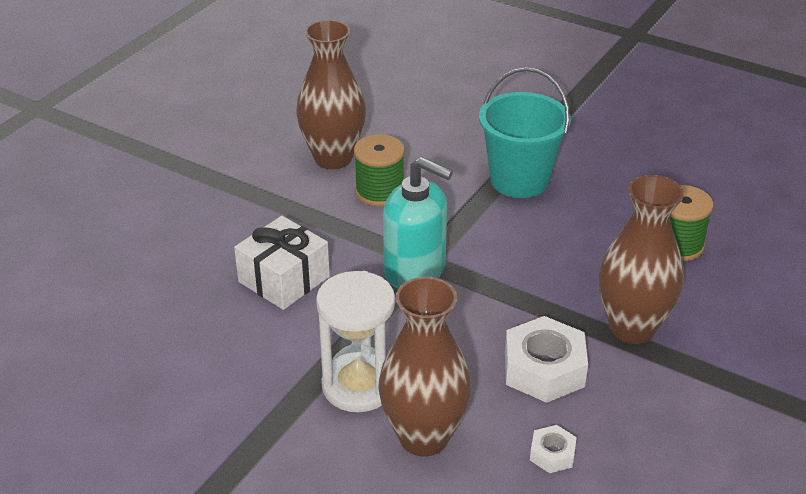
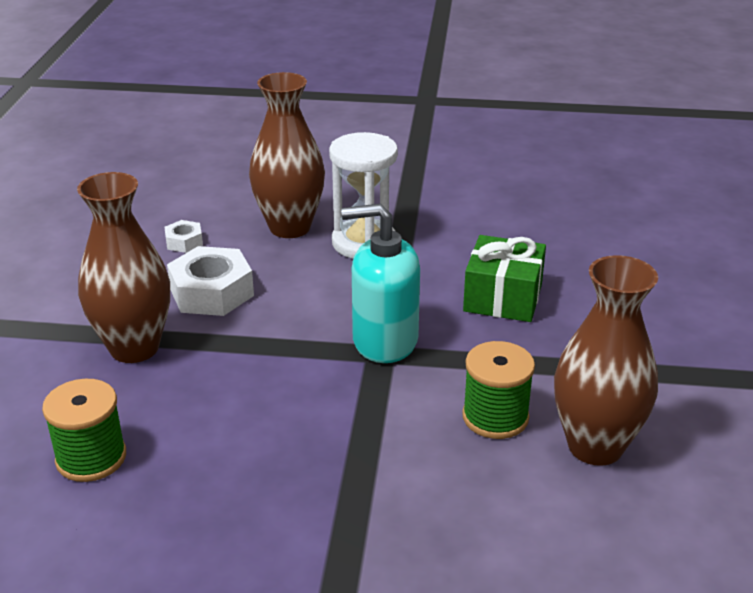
camera: 155 degrees right, 5 degrees down
white gift [234,216,330,310] -> green gift [463,235,546,322]
turquoise bucket [479,67,571,198] -> none

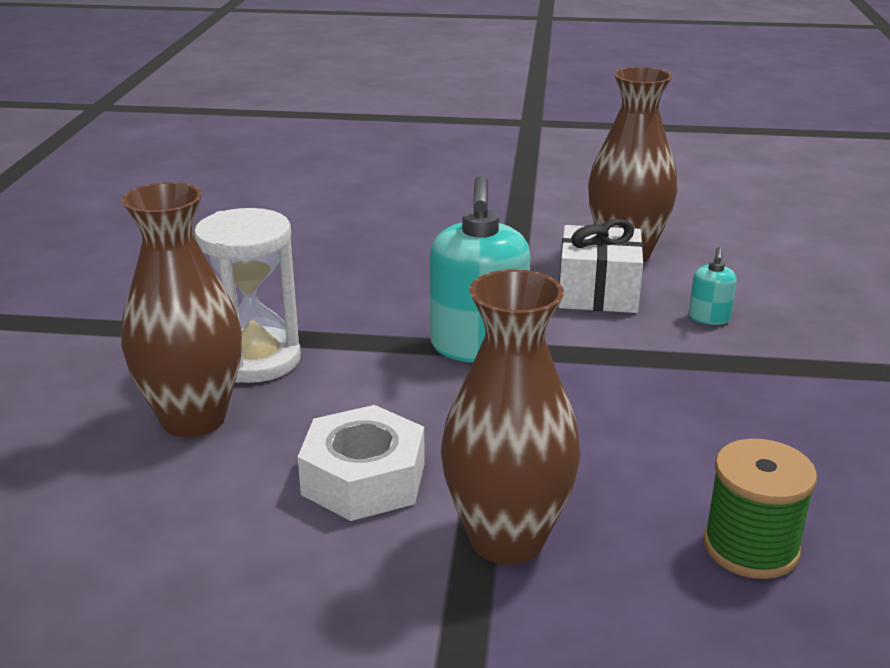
camera: 90 degrees left, 5 degrees down
white nut [165,220,203,253] -> none
green spool [462,341,535,439] -> white gift [558,219,643,313]
green gift [463,235,546,322] -> none
none -> turquoise soap dispenser [689,247,737,325]

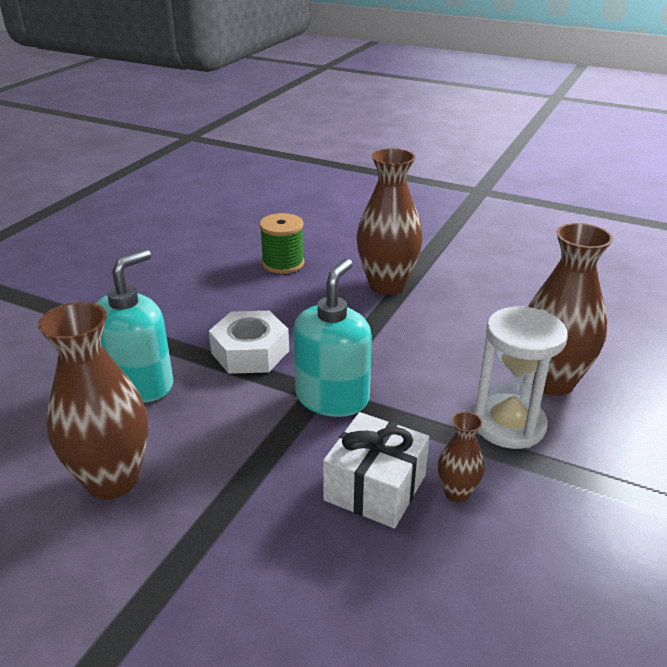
camera: 160 degrees left, 5 degrees up
white nut [298,405,425,521] -> white nut moved to [209,311,289,374]
white gift [558,219,643,313] -> white gift moved to [323,412,429,528]
turquoise soap dispenser [689,247,737,325] -> turquoise soap dispenser [95,249,173,403], size x2.20
none -> brown vase [438,412,484,503]

